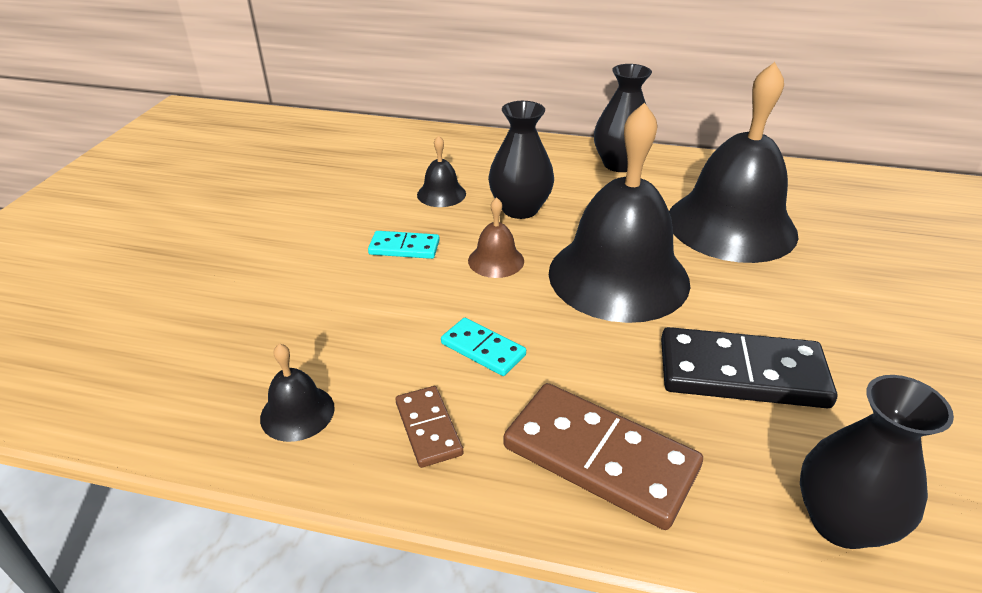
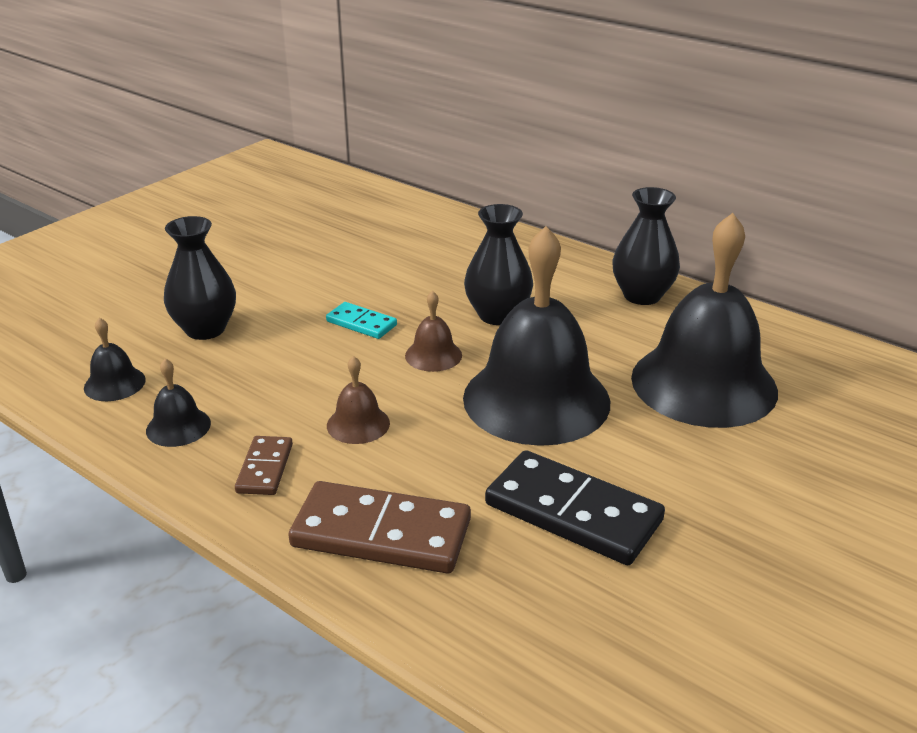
camera: 25 degrees right, 5 degrees down
black bell [417,135,466,207] -> black bell moved to [84,318,146,401]
turquoise domino [441,318,526,376] -> brown bell [327,356,390,444]
brown domino [503,383,703,530] -> brown domino turned 45 degrees counterclockwise [289,481,471,573]
black vase [800,375,954,549] -> black vase moved to [164,216,236,340]

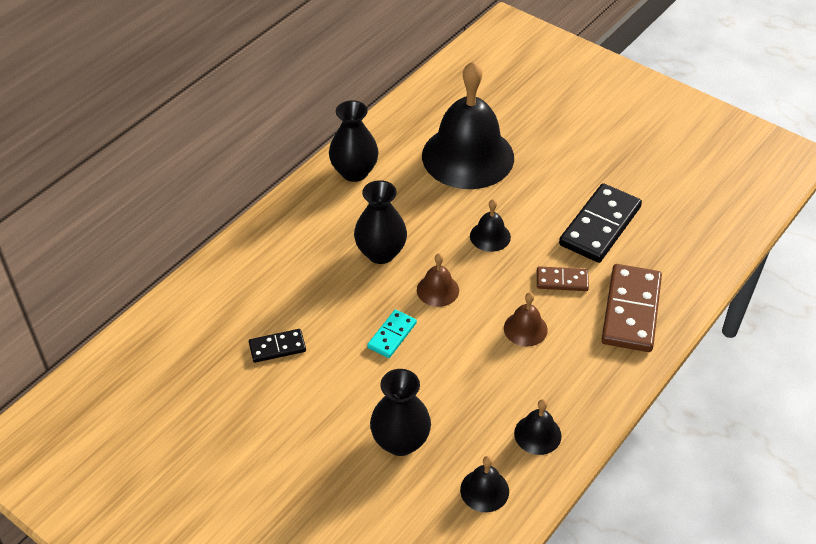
camera: 90 degrees left, 15 degrees up
brown domino [235,436,293,495] -> brown domino moved to [537,266,589,291]
black bell [463,226,610,446] -> black bell [470,199,511,252], size x0.41
none -> black domino [249,329,306,363]

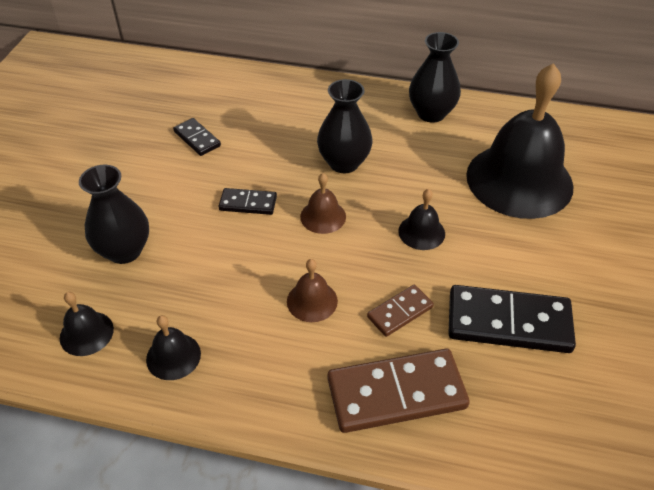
camera: 65 degrees right, 0 degrees up
turquoise domino [367,310,417,358] -> black domino [218,188,277,215]
brown domino [537,266,589,291] -> brown domino turned 75 degrees clockwise [367,285,434,337]

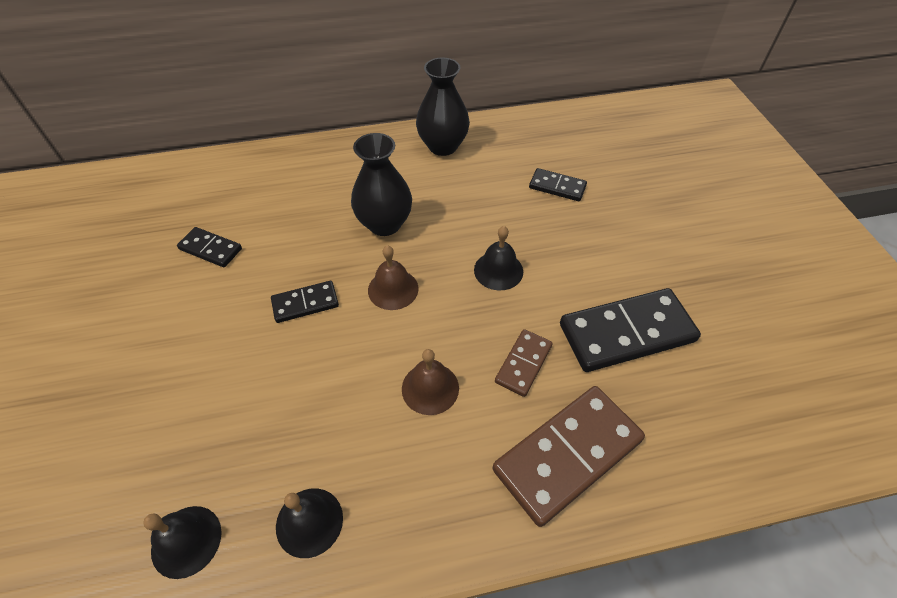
camera: 25 degrees left, 5 degrees up
black vase [79,165,149,264] -> none
black bell [466,63,574,219] -> black domino [529,168,587,201]

